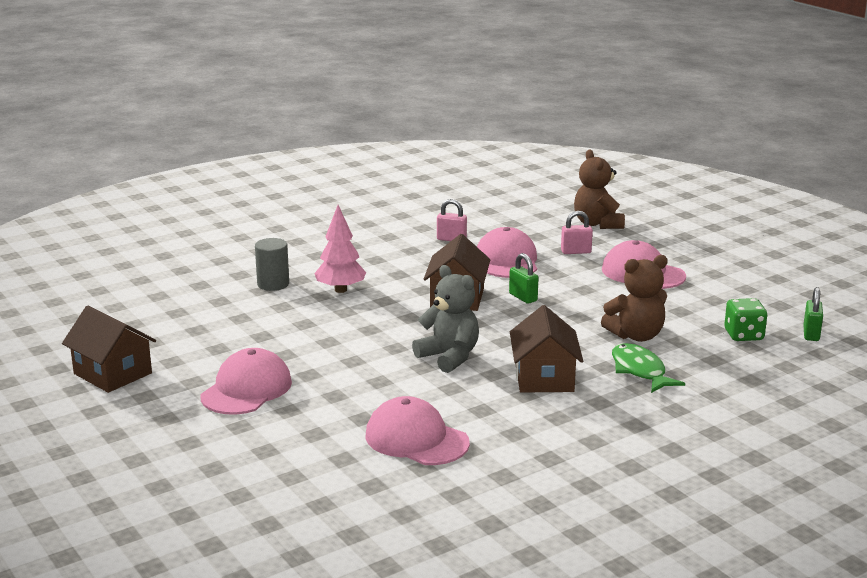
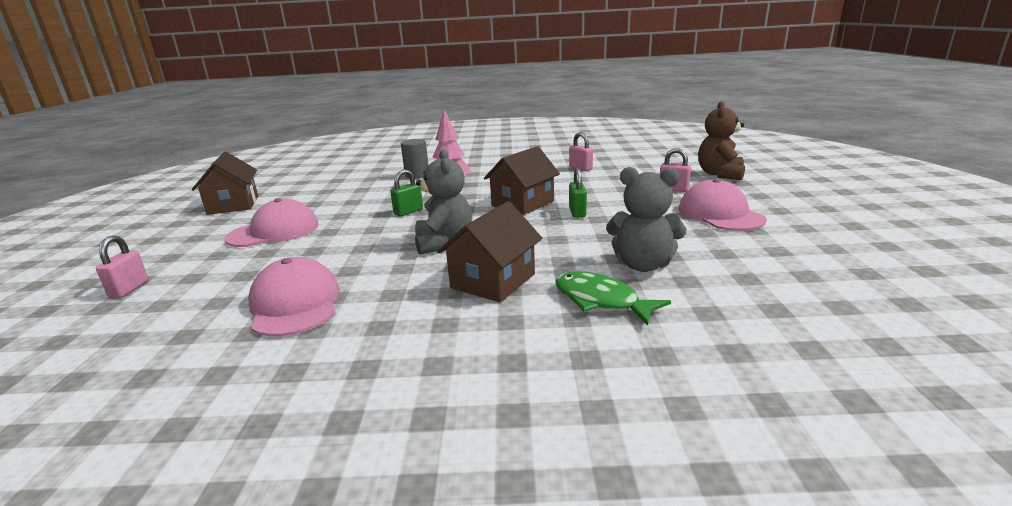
camera: 35 degrees right, 0 degrees up
pink cap [477,227,537,278] -> none
brown teddy bear [601,255,668,342] -> grey teddy bear [606,167,686,272]
green fish [612,343,685,393] -> green fish turned 60 degrees counterclockwise [555,271,671,326]
green dice [724,298,767,341] -> none
green padlock [803,287,823,341] -> green padlock moved to [390,169,423,216]
none -> pink padlock [96,235,148,298]

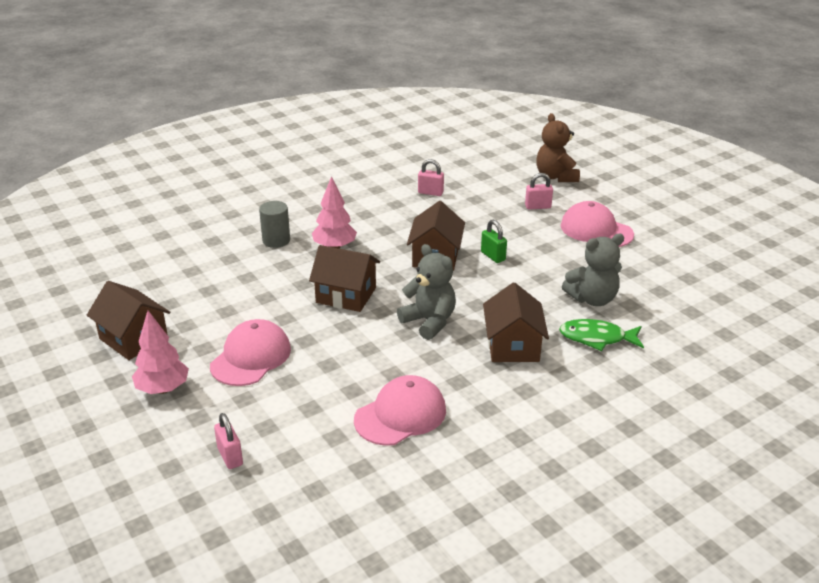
camera: 35 degrees left, 10 degrees up
pink cap [248,257,340,336] -> pink cap turned 105 degrees clockwise [354,375,446,446]
green padlock [390,169,423,216] -> brown house [309,245,380,312]
none -> pink tree [132,311,189,394]

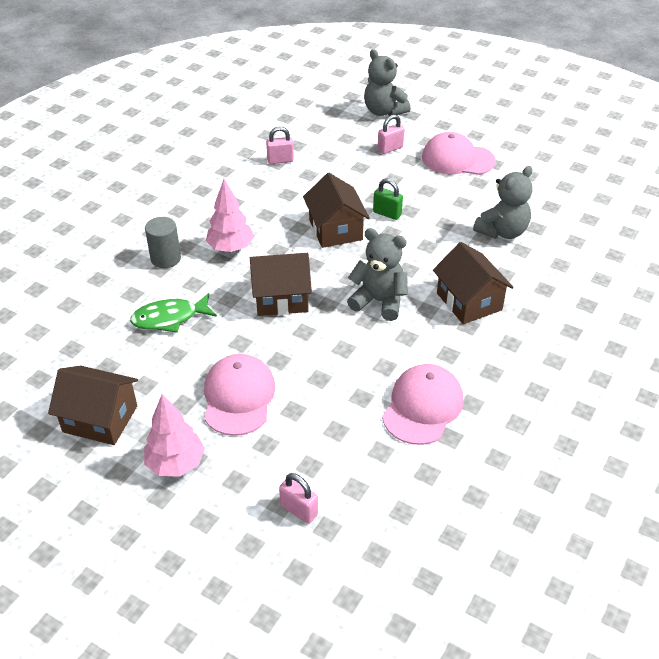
camera: 25 degrees left, 10 degrees up
brown teddy bear [536,113,580,182] -> grey teddy bear [364,49,411,116]
green fish [559,319,644,351] -> green fish moved to [130,293,217,333]

